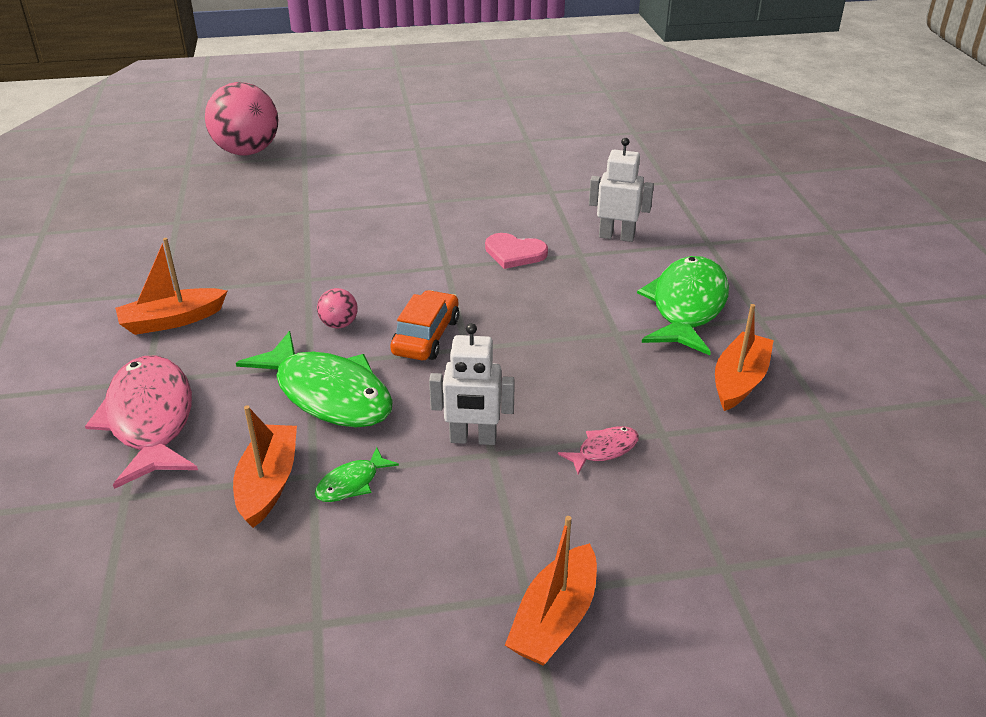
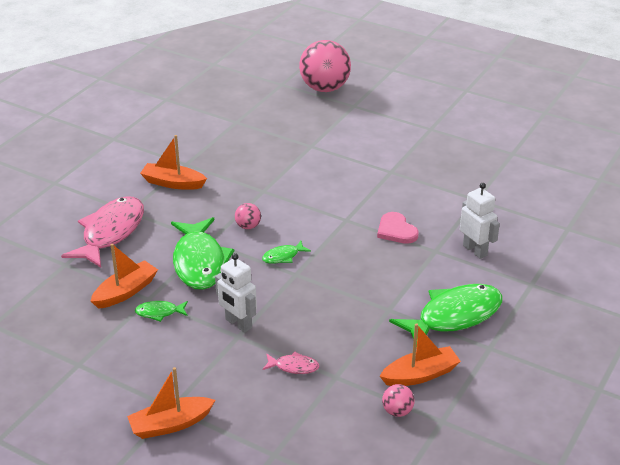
camera: 40 degrees right, 0 degrees up
orange car [390,290,459,360] -> green fish [262,241,311,264]
none -> pink ball [382,384,415,417]

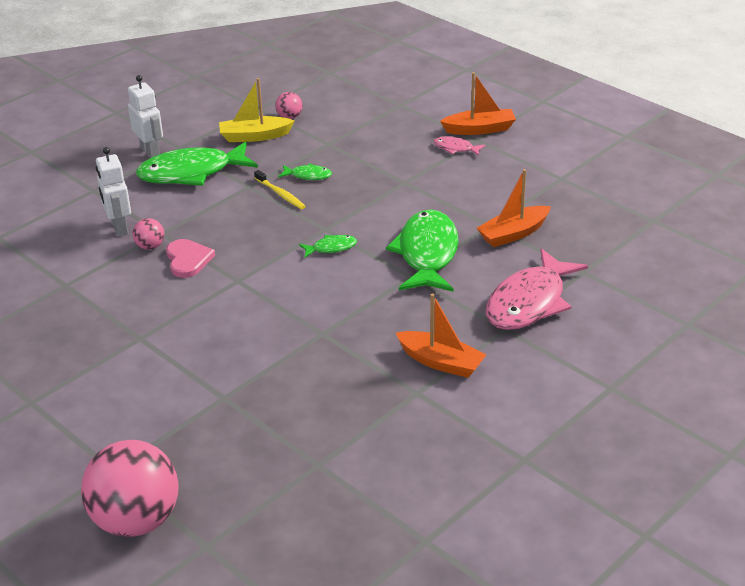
camera: 165 degrees left, 0 degrees up
green fish [135,301,188,322] -> green fish moved to [278,164,332,180]
white robot [215,253,257,333] -> white robot moved to [128,75,163,158]
pink ball [235,203,261,229] -> pink ball moved to [133,218,164,250]
pink fish [263,352,320,374] -> pink fish moved to [433,136,486,156]
orange boat [380,323,461,386] -> yellow boat [219,78,294,142]
none -> yellow toothbrush [254,170,306,209]

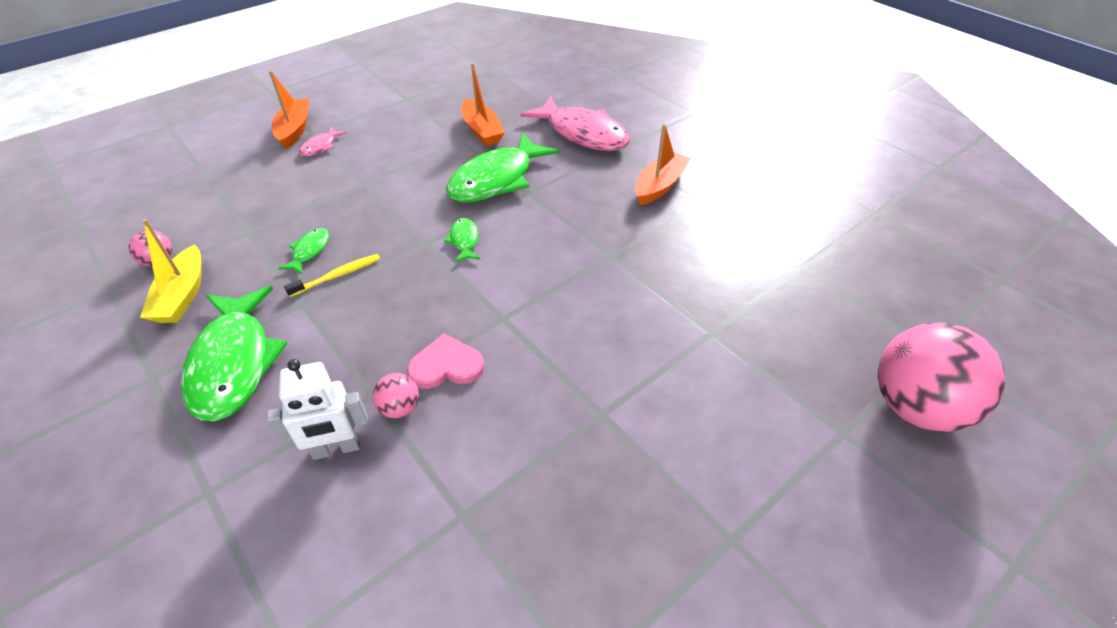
camera: 85 degrees left, 10 degrees up
white robot [128,75,163,158] -> none
green fish [386,210,459,292] -> green fish turned 60 degrees counterclockwise [446,133,559,202]

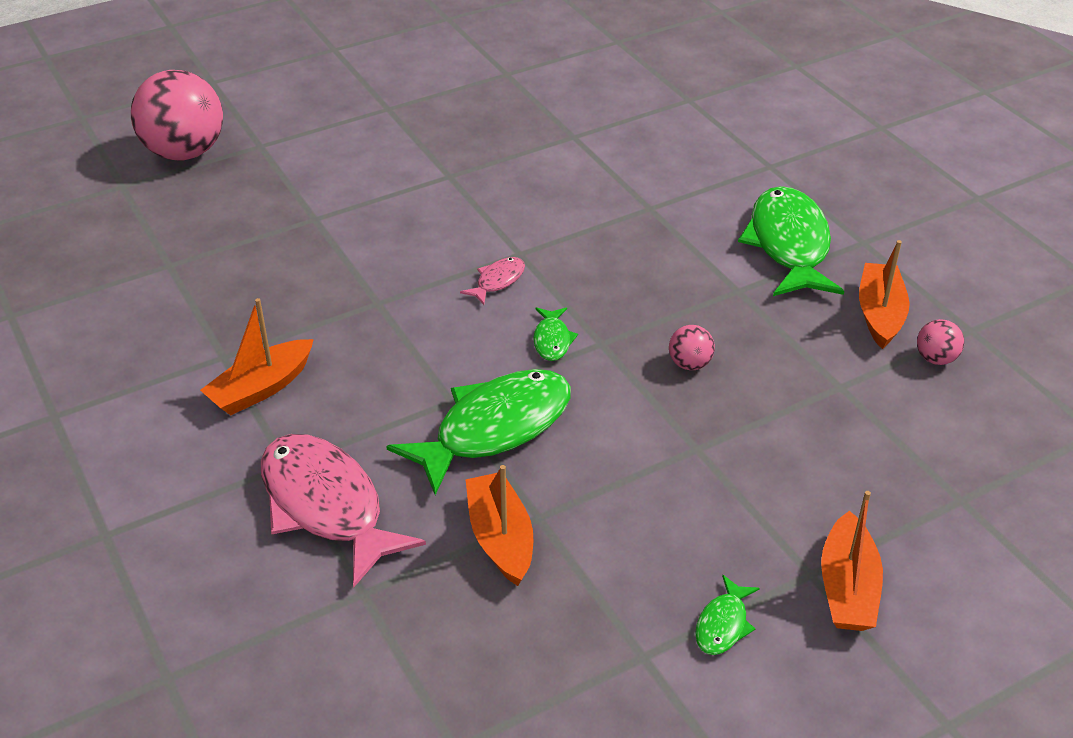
camera: 170 degrees left, 5 degrees down
yellow boat [140,219,202,323] -> orange boat [859,240,910,349]
white robot [267,359,368,460] -> none
green fish [278,228,329,274] -> green fish moved to [695,575,760,655]
yellow toothbrush [284,254,380,297] -> none
pink fish [299,127,347,157] -> pink fish moved to [460,257,525,305]
pink ball [373,373,419,418] -> pink ball moved to [669,325,715,370]
pink heart [407,333,484,389] -> none

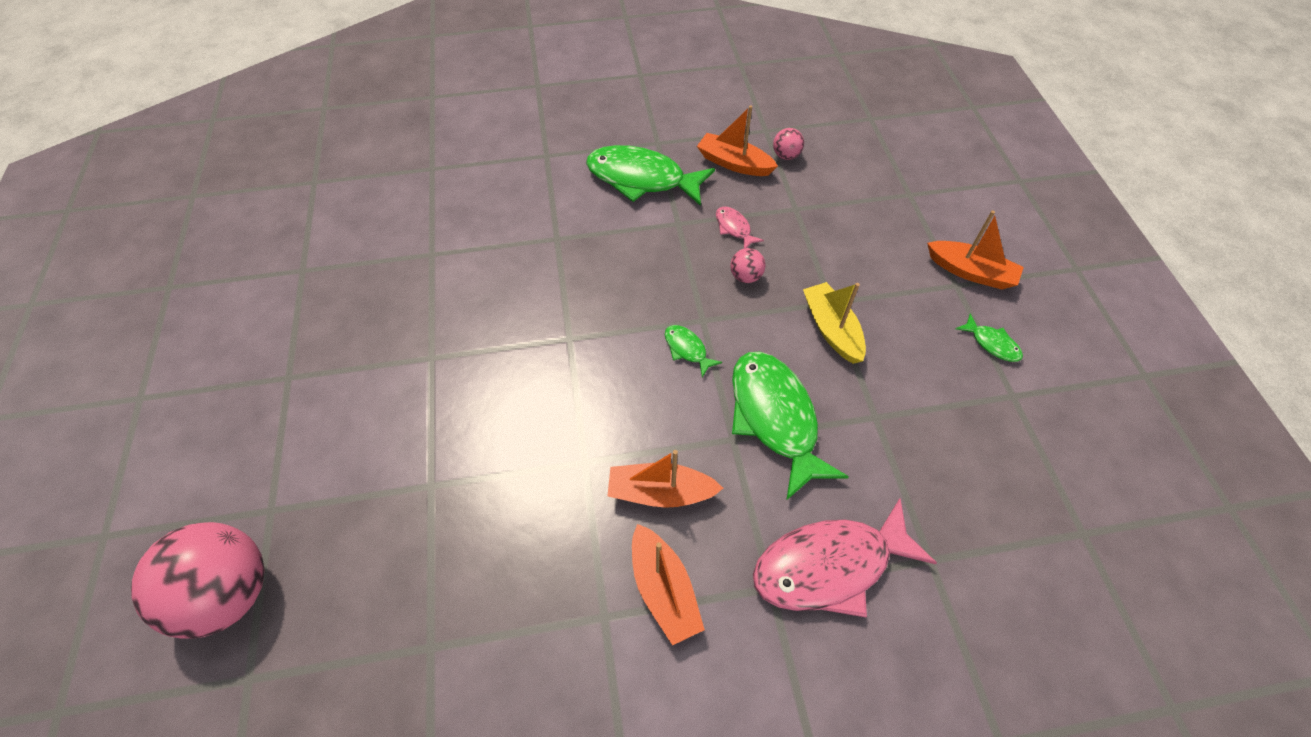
camera: 70 degrees left, 15 degrees up
pink fish [460,257,525,305] -> pink fish moved to [716,206,764,249]
orange boat [466,465,533,586] -> orange boat moved to [607,450,723,508]
green fish [533,307,578,361] -> green fish turned 150 degrees counterclockwise [665,325,722,377]
none -> yellow boat [803,282,866,364]

